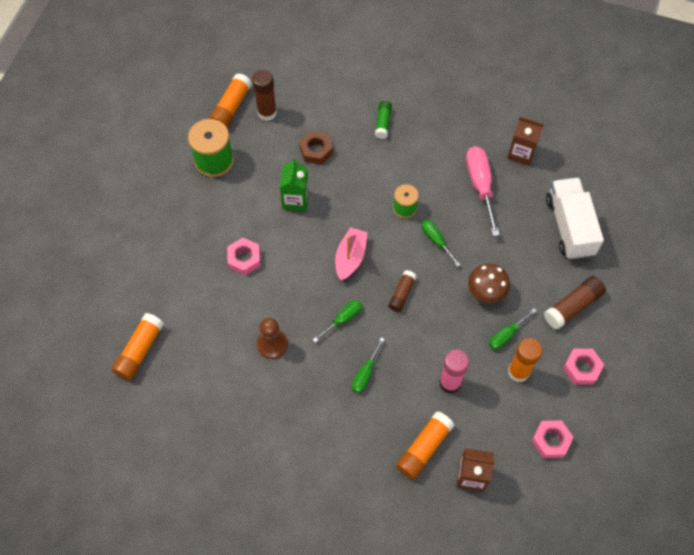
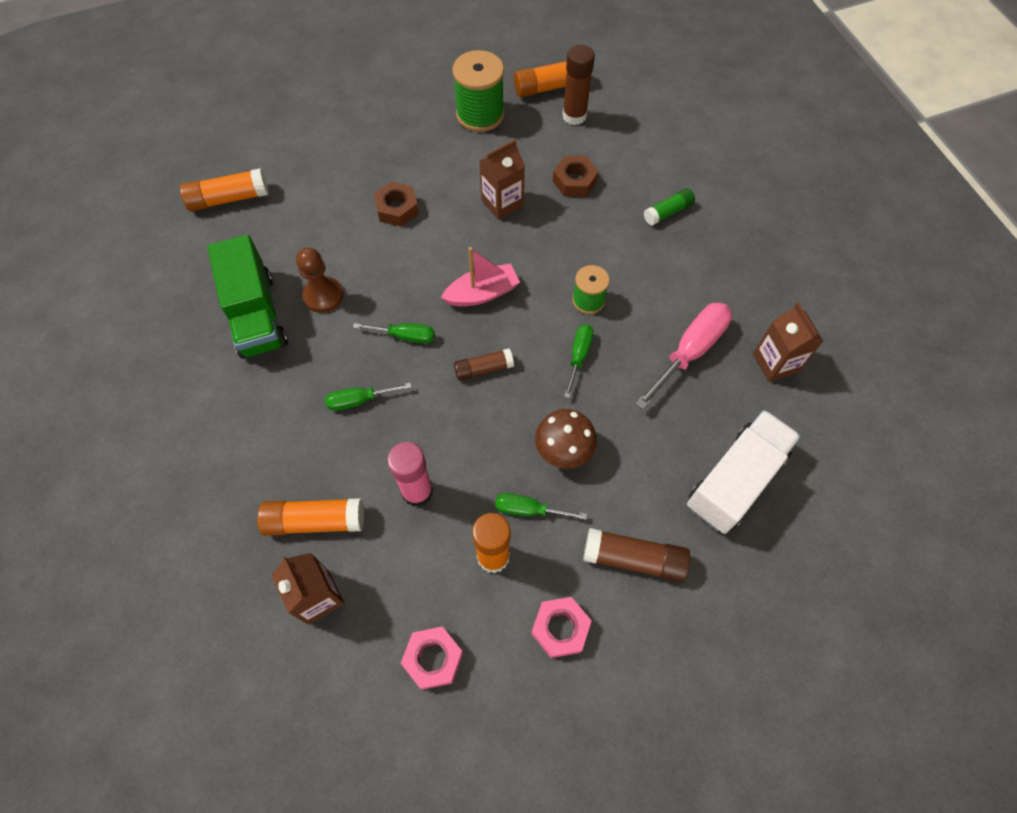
camera: 50 degrees right, 0 degrees up
pink nut [227,238,261,275] -> brown nut [374,182,419,227]
green carton [280,158,309,211] -> brown carton [479,140,525,220]
none -> green truck [208,235,288,359]

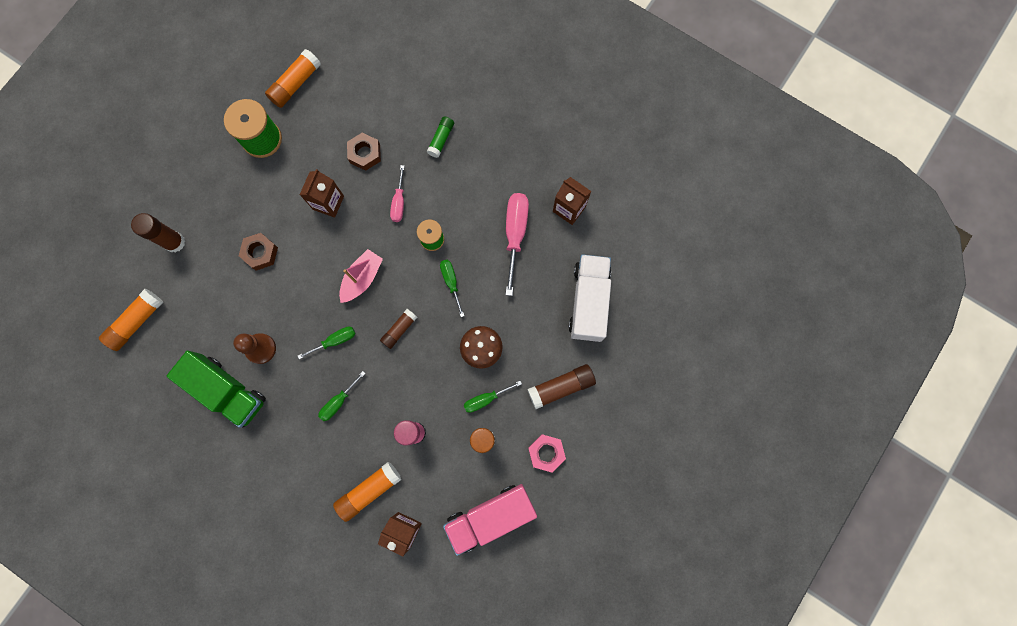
camera: 35 degrees left, 15 degrees up
pink nut [401,626,463,690] -> pink truck [443,484,537,556]
brown glue stick [562,45,595,125] -> brown glue stick moved to [131,213,185,253]
none -> pink screwdriver [390,165,404,222]

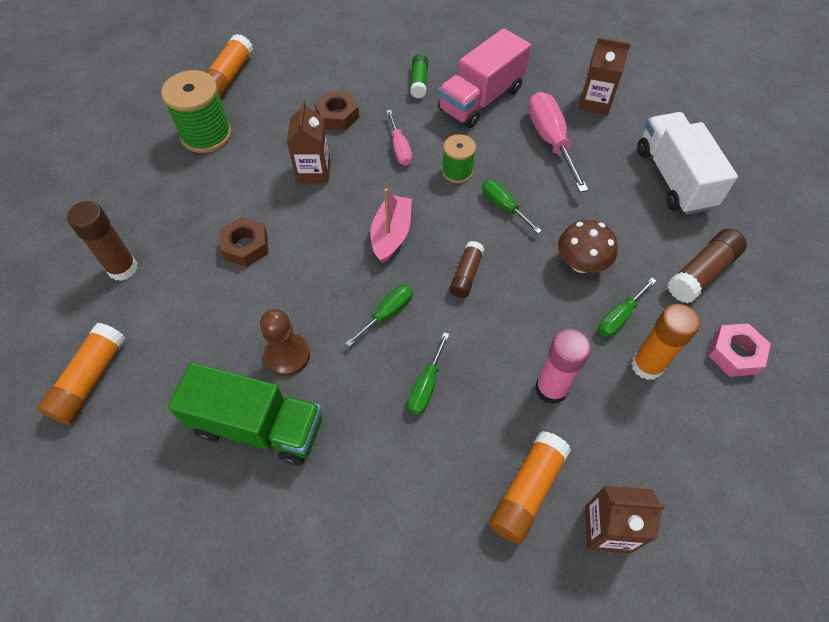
camera: 20 degrees left, 20 degrees down
pink truck [443,484,537,556] -> pink truck moved to [438,28,531,128]

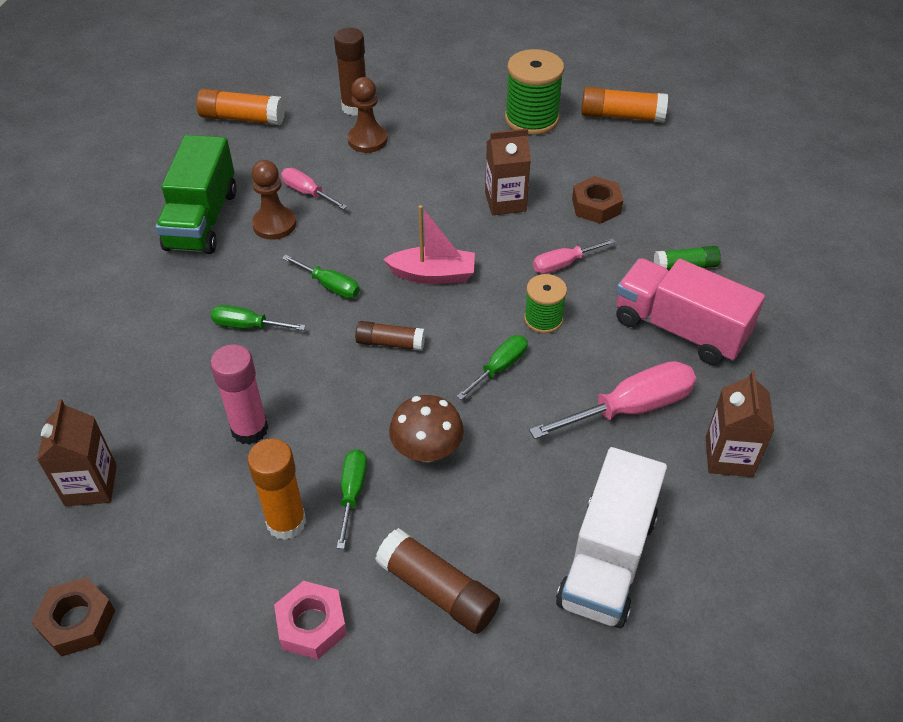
camera: 80 degrees right, 10 degrees down
brown nut [220,217,268,267] -> brown nut moved to [31,577,115,657]
orange glue stick [489,431,571,544] -> none
green screwdriver [598,278,656,337] -> green screwdriver turned 60 degrees clockwise [337,449,367,549]
white truck [637,112,738,215] -> white truck turned 135 degrees clockwise [556,447,667,628]
none -> pink screwdriver [281,168,348,210]
none -> brown pawn [348,77,388,153]

